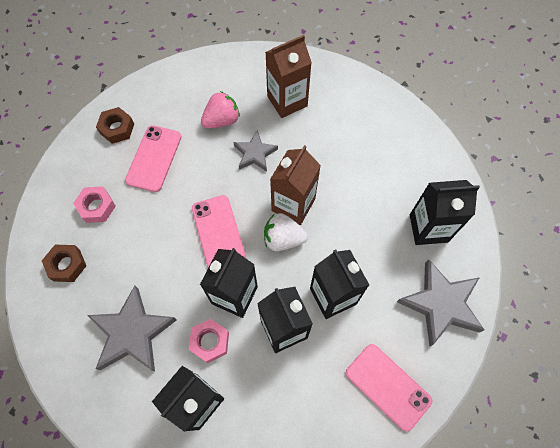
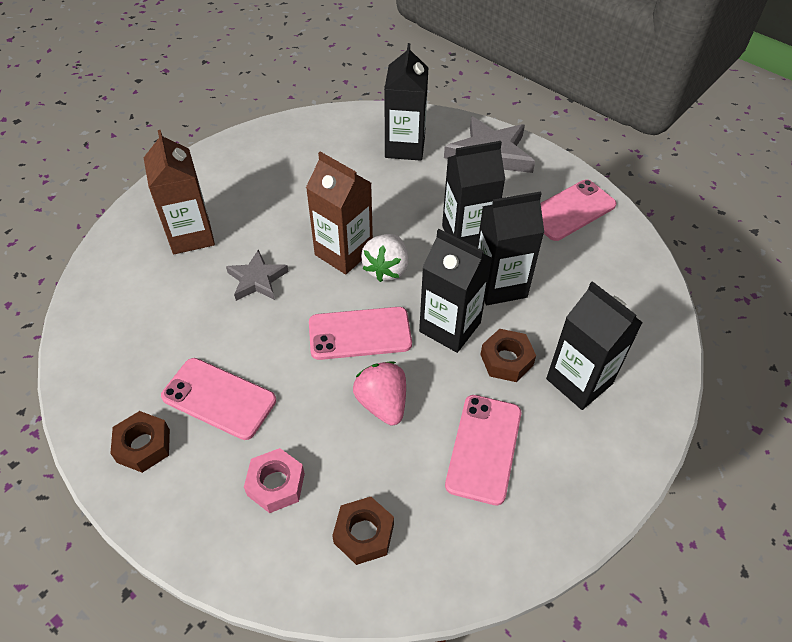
camera: 80 degrees left, 15 degrees down
grey star [87,286,177,371] -> pink phone [445,395,521,506]
pink nut [189,319,229,363] -> brown nut [480,329,536,382]
pink strawberry [201,91,240,128] -> pink strawberry moved to [353,361,406,426]

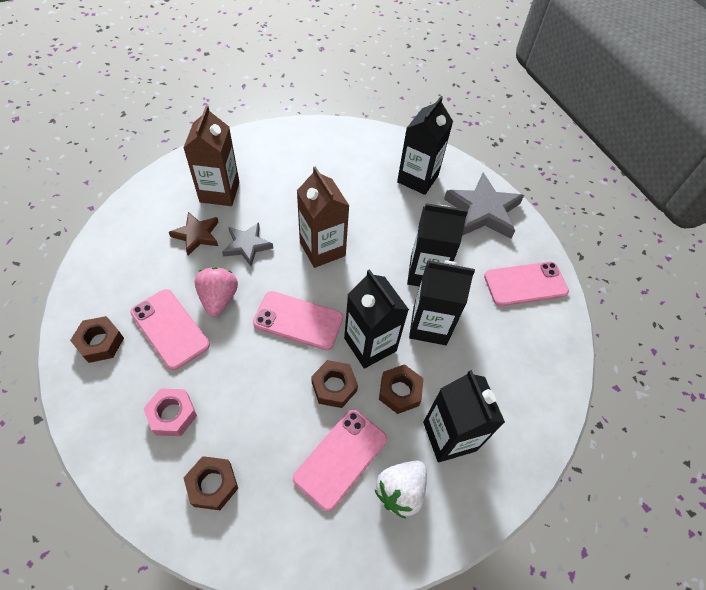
camera: 20 degrees right, 5 degrees up
pink strawberry [353,361,406,426] -> pink strawberry moved to [194,267,238,316]
white strawberry [361,234,408,282] -> white strawberry moved to [375,461,427,519]
none -> brown star [169,212,219,256]
none -> brown nut [311,360,358,408]

